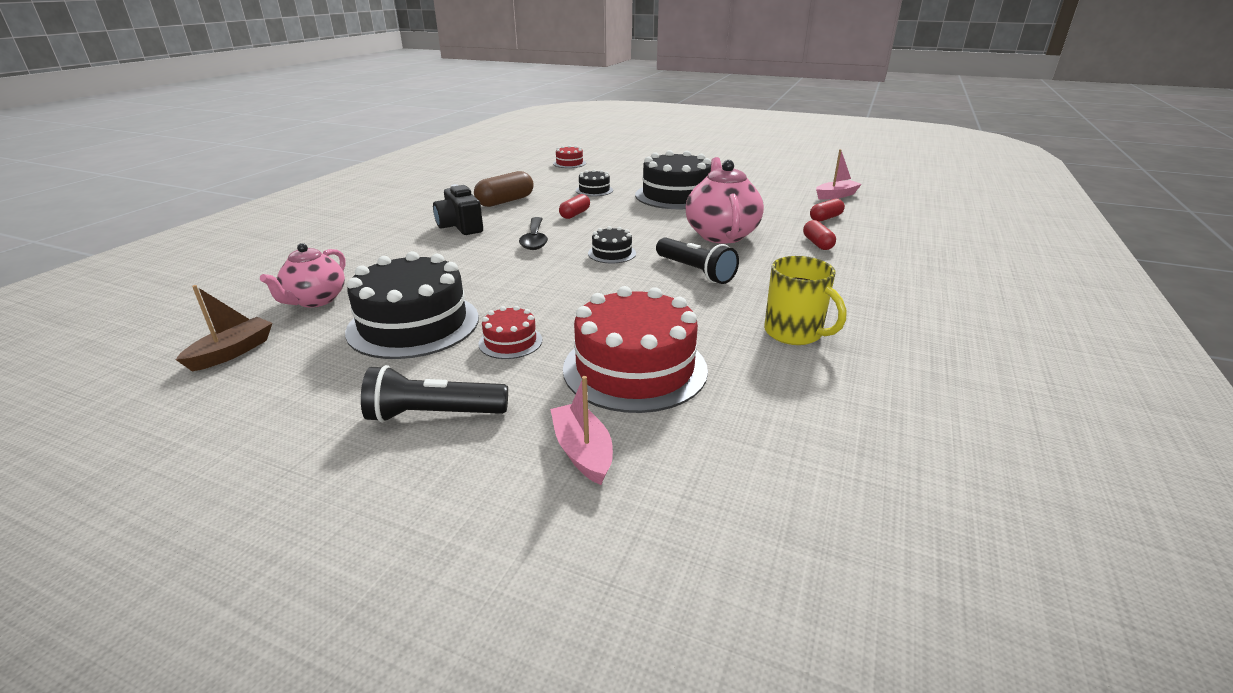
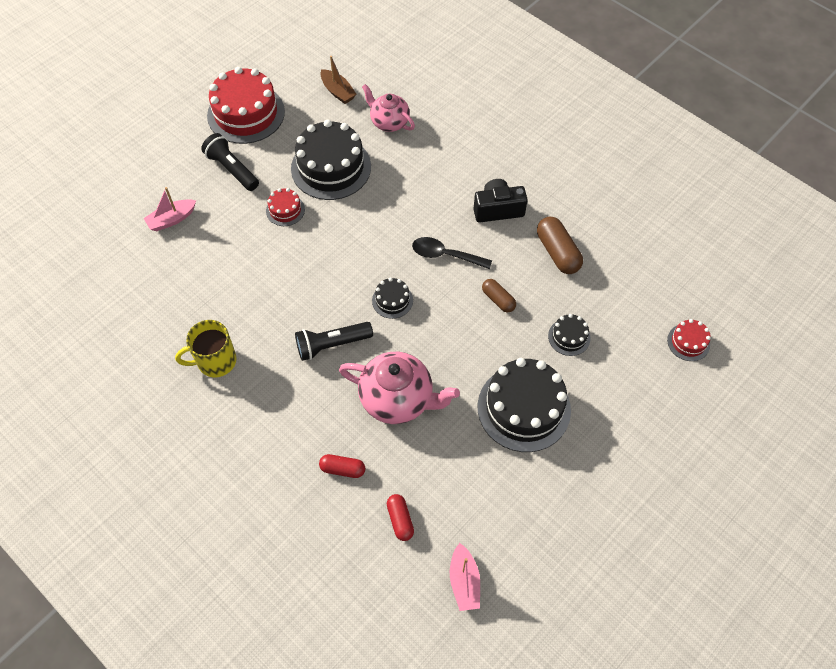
camera: 110 degrees right, 30 degrees up
black flashlight [361,365,508,423] -> black flashlight turned 60 degrees counterclockwise [201,133,259,191]
pink boat [550,376,613,485] -> pink boat turned 150 degrees clockwise [143,187,196,231]
red capsule [559,194,590,219] -> brown capsule [482,279,516,312]
red cake [563,286,708,413] -> red cake moved to [207,67,285,144]

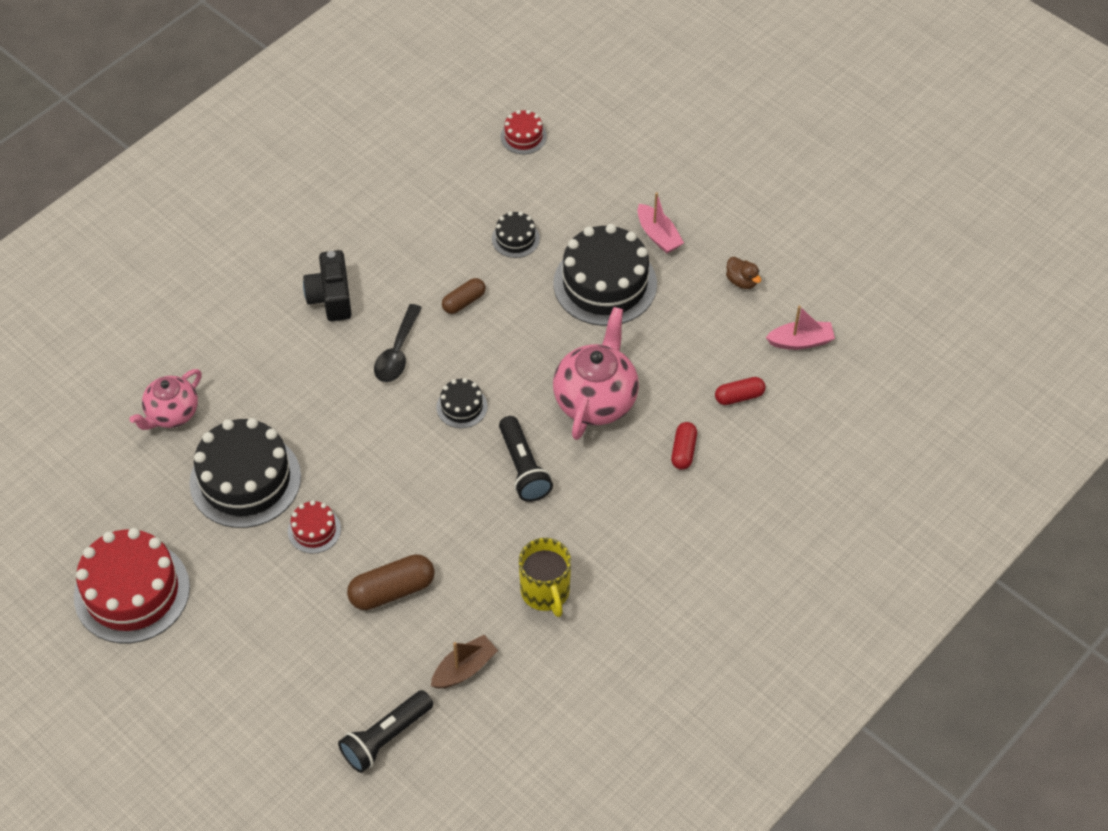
camera: 90 degrees left, 5 degrees down
pink boat [143,187,196,231] -> pink boat moved to [637,192,684,254]
black flashlight [201,133,259,191] -> black flashlight moved to [338,690,433,773]
brown boat [321,56,357,104] -> brown boat moved to [431,635,498,689]
brown capsule [537,217,583,274] -> brown capsule moved to [347,554,435,610]
none -> brown duck [726,257,761,289]

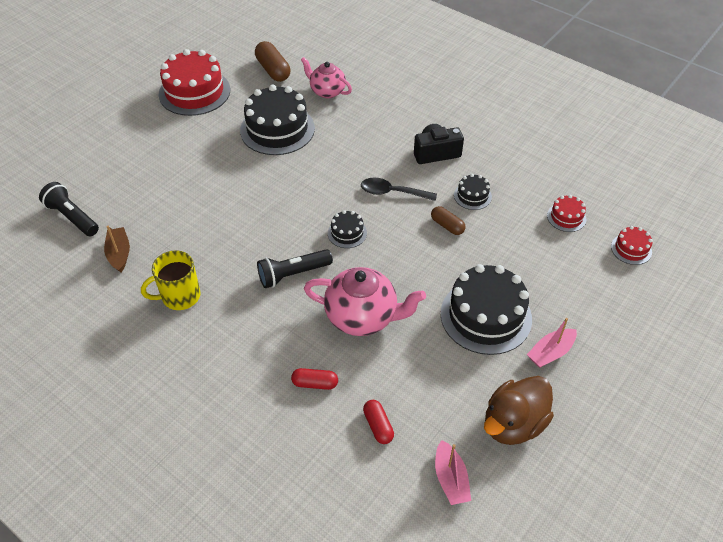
camera: 85 degrees right, 5 degrees down
red cake [288,500,341,554] -> red cake moved to [547,195,586,232]
brown capsule [347,554,435,610] -> brown capsule moved to [255,41,290,82]
brown boat [431,635,498,689] -> brown boat turned 150 degrees counterclockwise [104,226,130,272]
black cake [492,211,540,258] -> black cake moved to [454,174,492,210]
brown duck [726,257,761,289] -> brown duck [484,376,554,445], size x2.15

